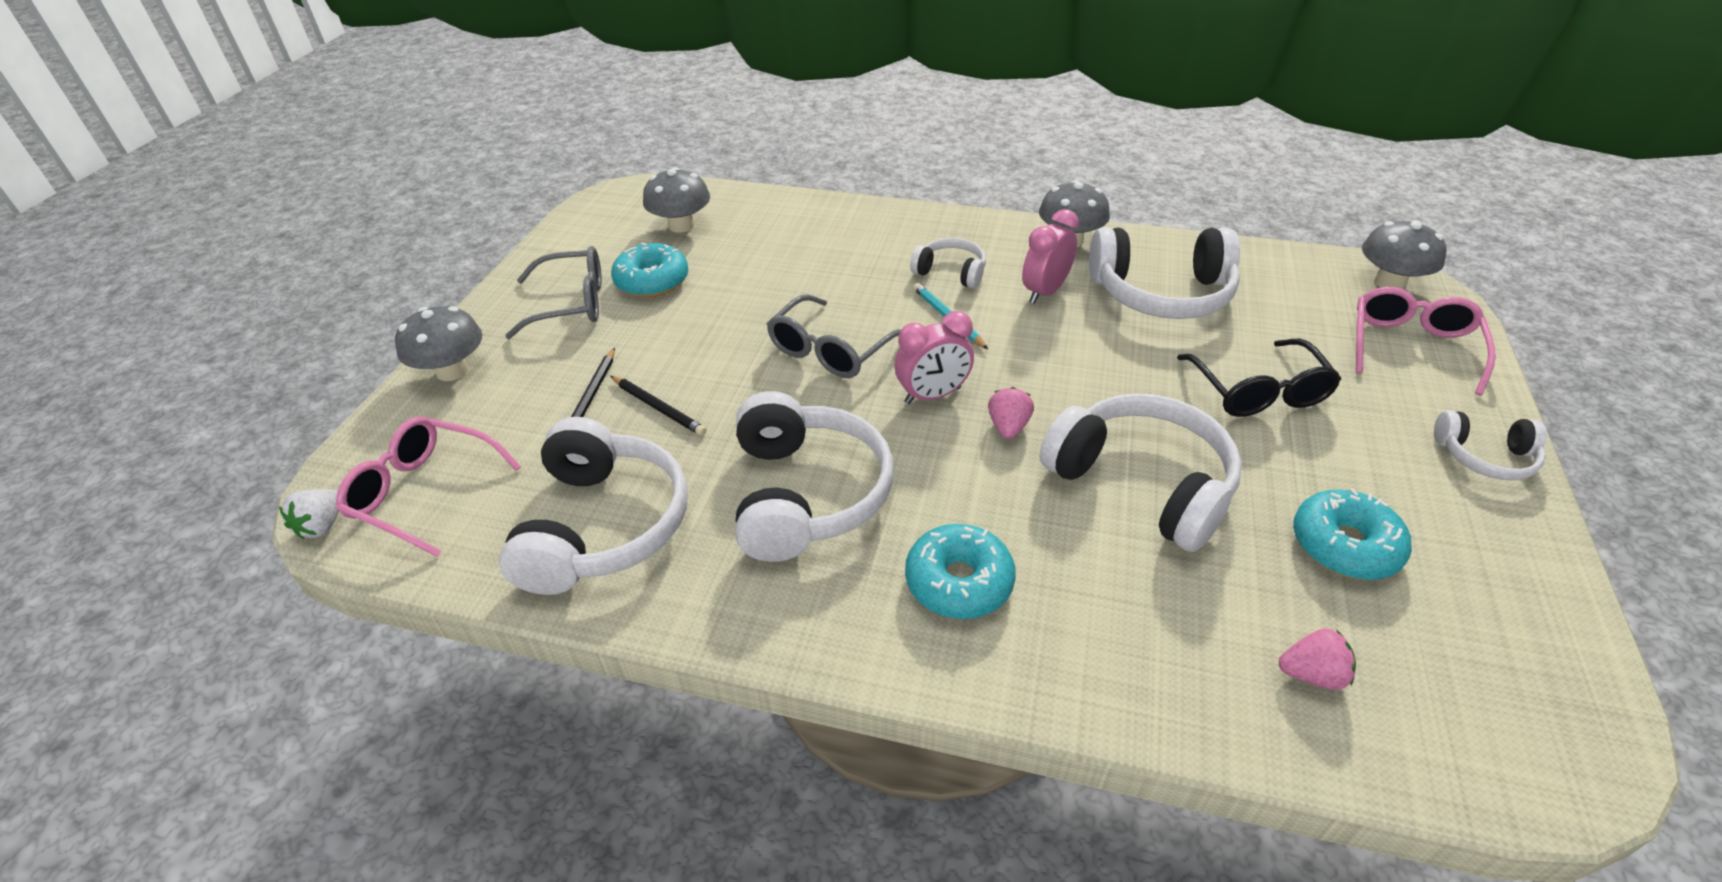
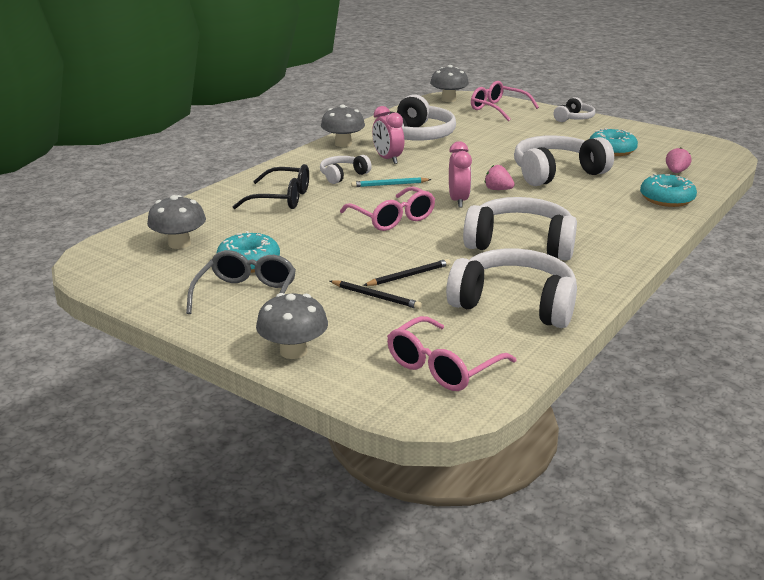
camera: 70 degrees left, 15 degrees down
white strawberry [279,489,339,539] -> none
grey glasses [767,294,901,378] -> pink glasses [340,187,435,231]
turquoise donut [905,524,1016,619] -> turquoise donut moved to [640,174,697,207]
black glasses [1177,339,1341,417] -> black glasses moved to [232,164,309,209]

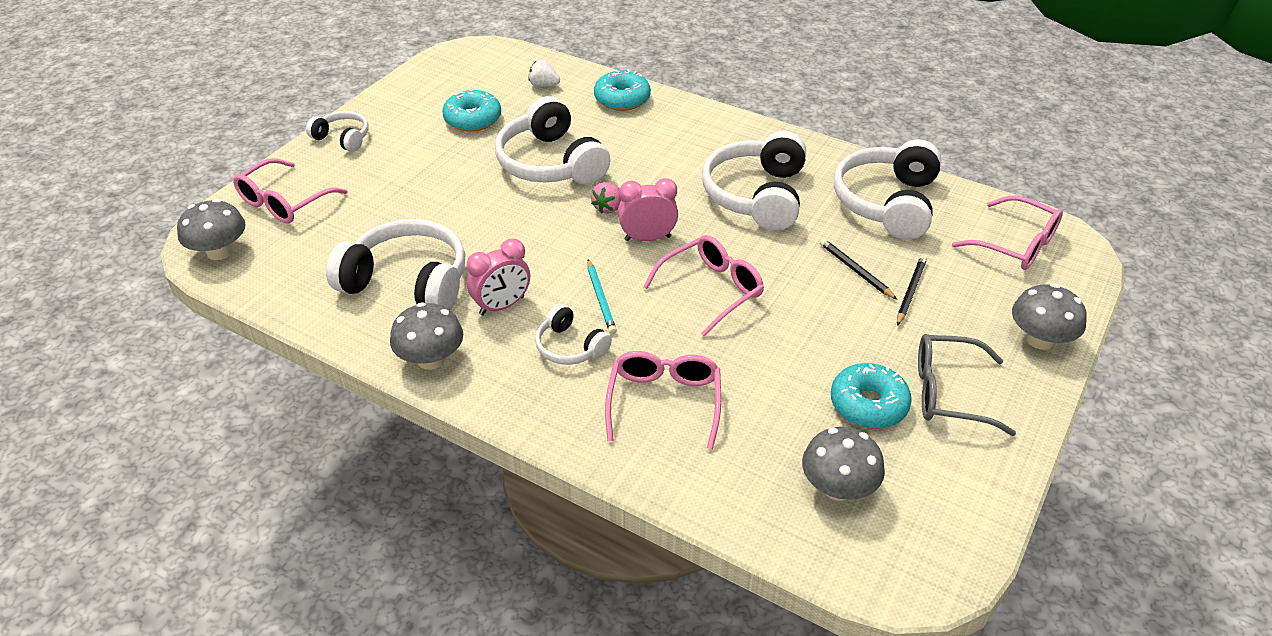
camera: 95 degrees left, 15 degrees up
black glasses [232,164,309,209] -> pink glasses [605,351,721,449]
pink strawberry [666,147,692,173] -> white strawberry [528,60,560,87]

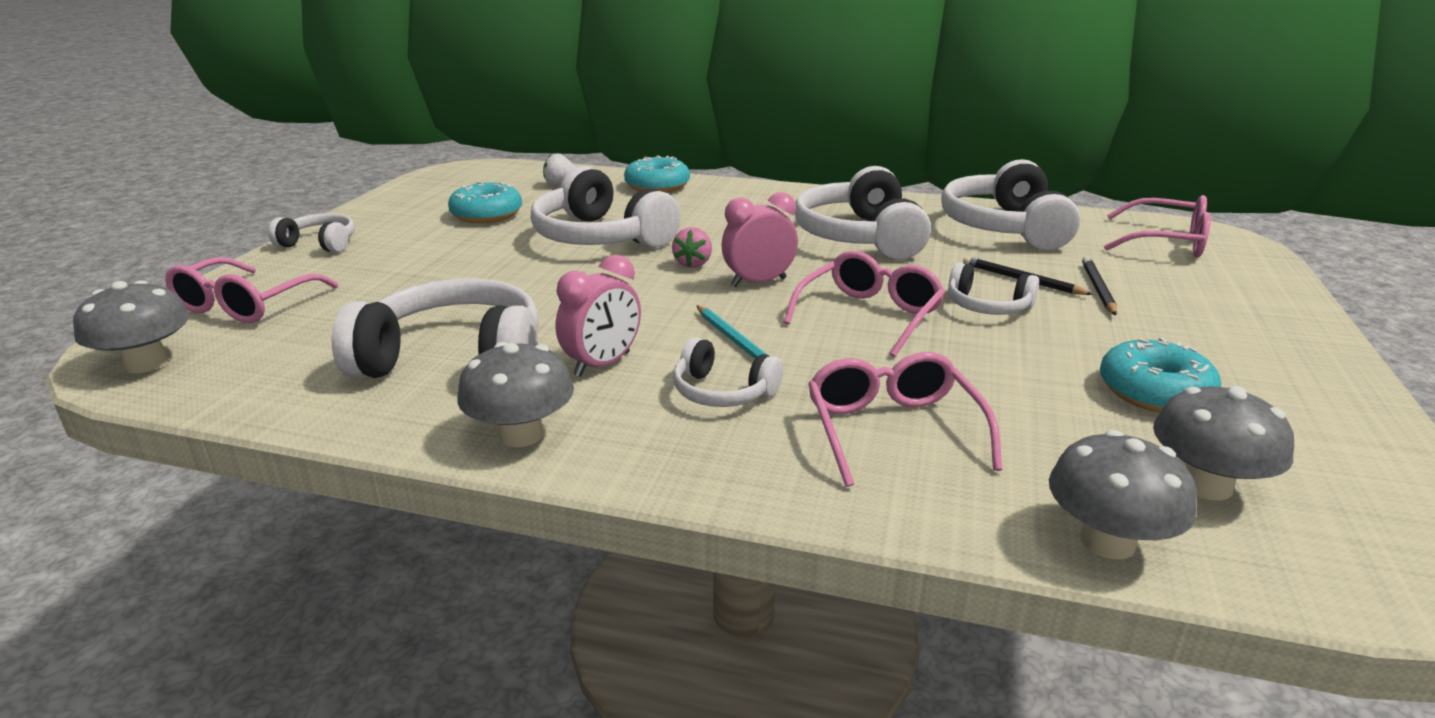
camera: 15 degrees left, 15 degrees down
grey glasses [918,334,1016,436] -> none
grey mushroom [1012,284,1087,350] -> grey mushroom moved to [1049,430,1197,560]
none -> white headphones [948,262,1039,315]

